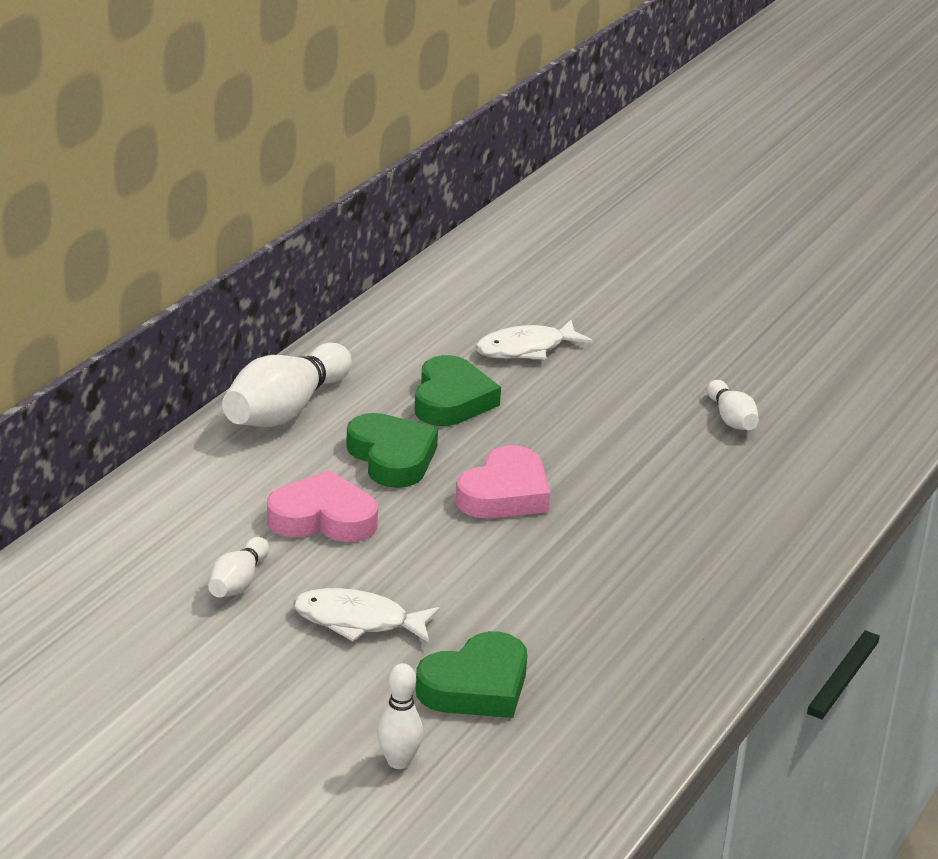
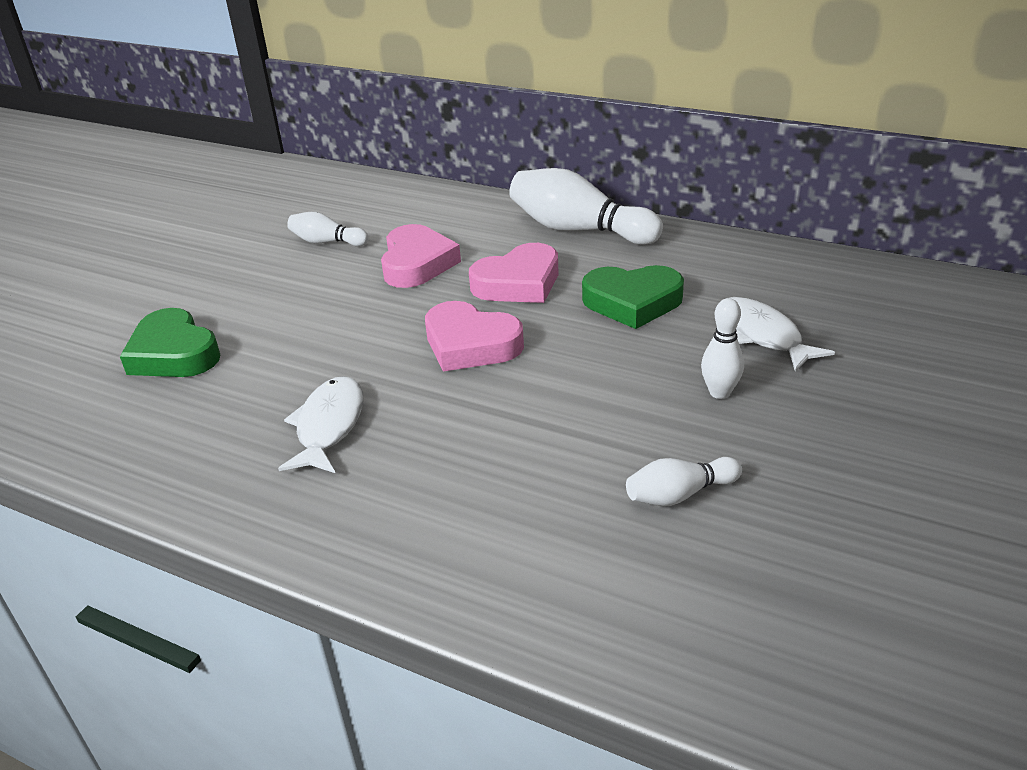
camera: 90 degrees right, 5 degrees up
white fish [293,588,440,643] -> white fish moved to [278,376,363,473]
green heart [346,413,438,488] -> pink heart [469,243,558,303]
white bowling pin [377,663,423,769] -> white bowling pin moved to [701,298,744,399]

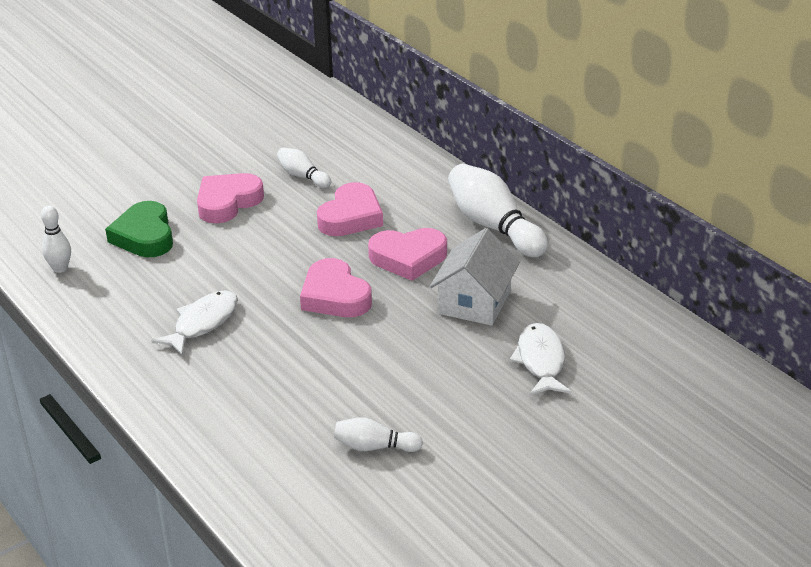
camera: 25 degrees right, 0 degrees up
green heart [582,265,684,329] -> white house [430,228,520,326]
white bowling pin [701,298,744,399] -> white bowling pin moved to [41,206,71,273]
none -> pink heart [197,173,264,223]

